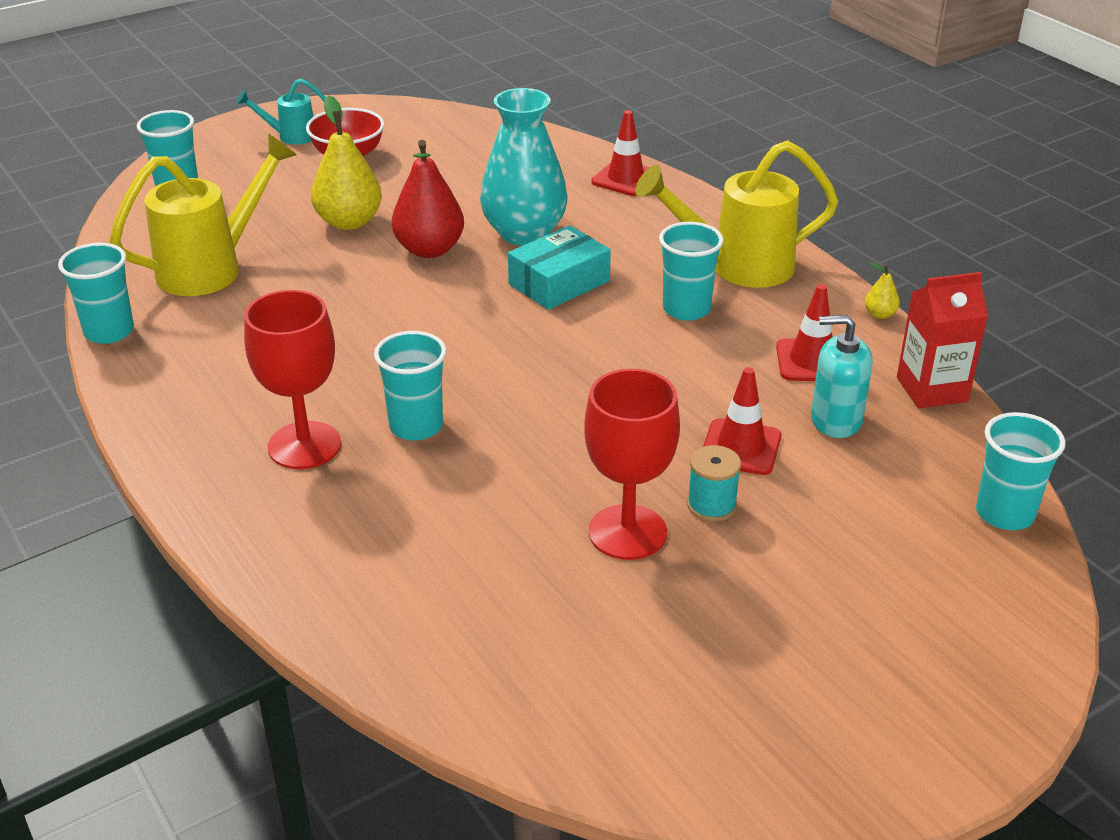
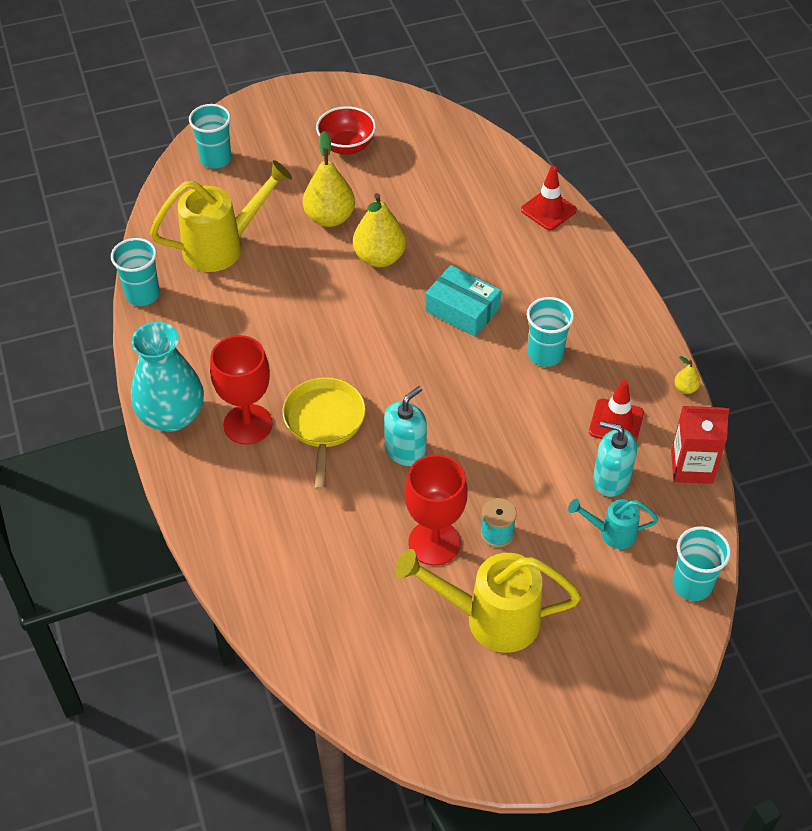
camera: 15 degrees right, 15 degrees up
turquoise watering can [236,78,326,145] -> turquoise watering can moved to [568,499,658,549]
turquoise cup [374,331,447,440] -> yellow pan [283,377,366,490]
red pear [392,140,464,258] -> yellow pear [353,193,406,267]
turquoise vase [480,88,567,245] -> turquoise vase moved to [131,322,204,432]
turquoise box [508,225,611,310] -> turquoise box turned 60 degrees clockwise [425,265,502,337]
yellow watering can [635,140,838,288] -> yellow watering can moved to [395,549,581,653]
red traffic cone [703,367,781,475] -> none
none -> turquoise soap dispenser [384,386,427,466]

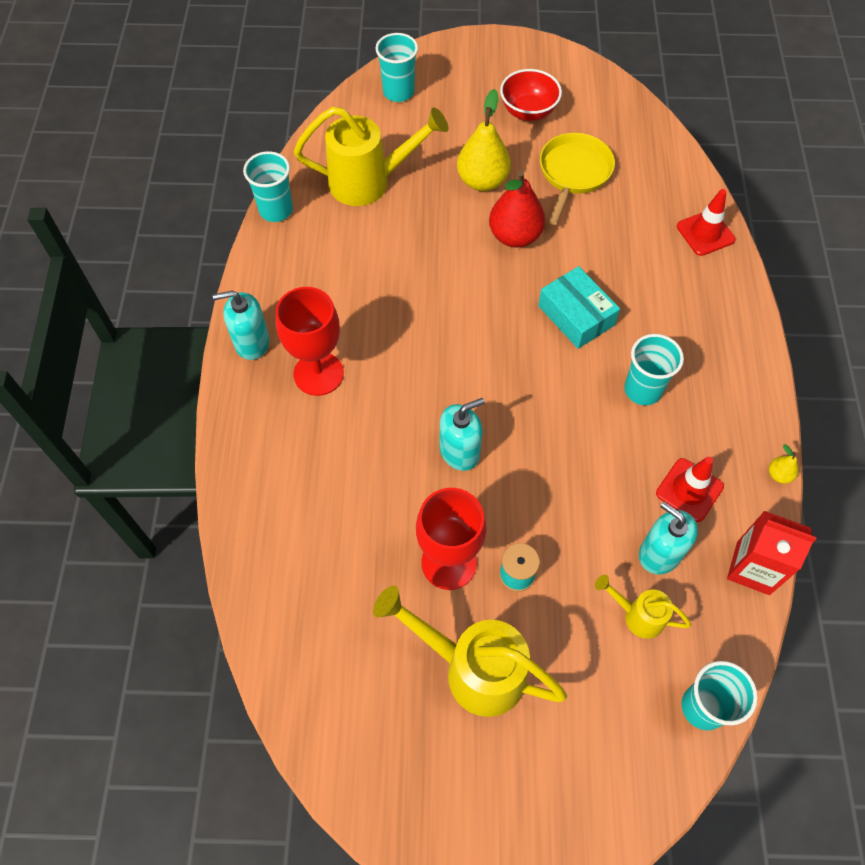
camera: 20 degrees right, 10 degrees up
turquoise vase [131,322,204,432] -> turquoise soap dispenser [213,290,269,360]
yellow pan [283,377,366,490] -> yellow pan moved to [540,133,615,225]
yellow pear [353,193,406,267] -> red pear [489,171,545,247]
turquoise watering can [568,499,658,549] -> yellow watering can [595,575,691,639]

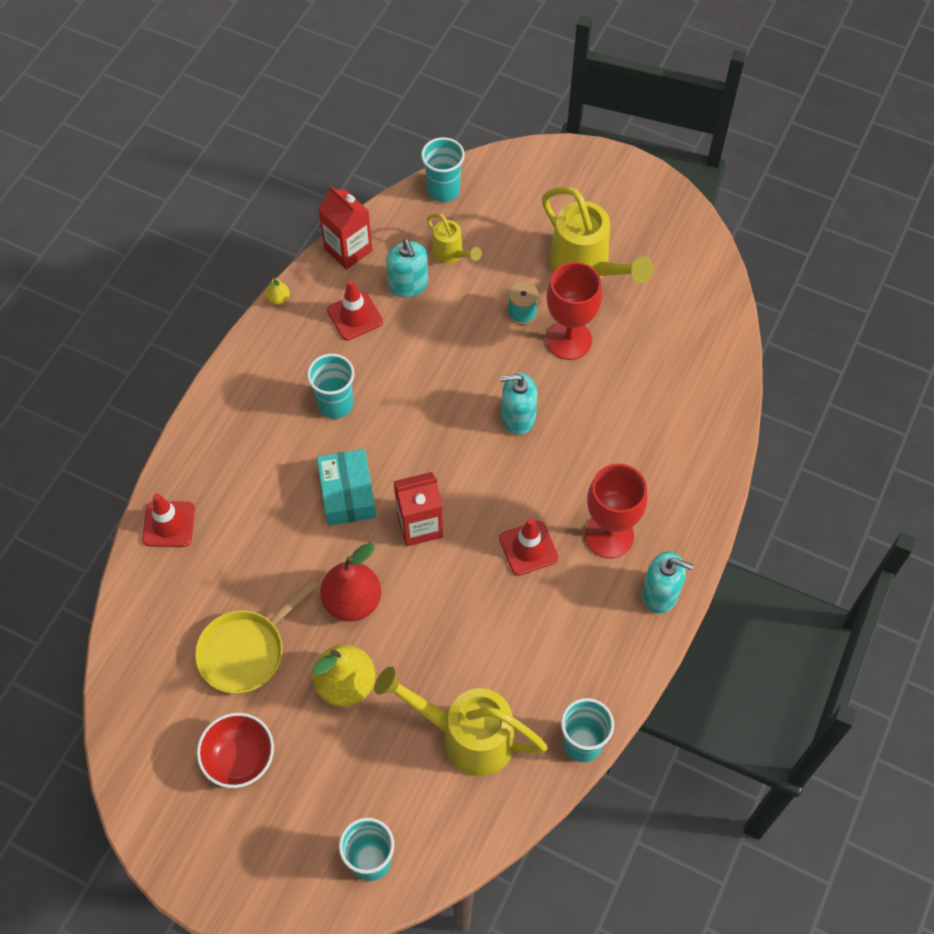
camera: 155 degrees left, 0 degrees up
none -> red carton [394,472,443,547]
none -> red traffic cone [499,518,558,576]

